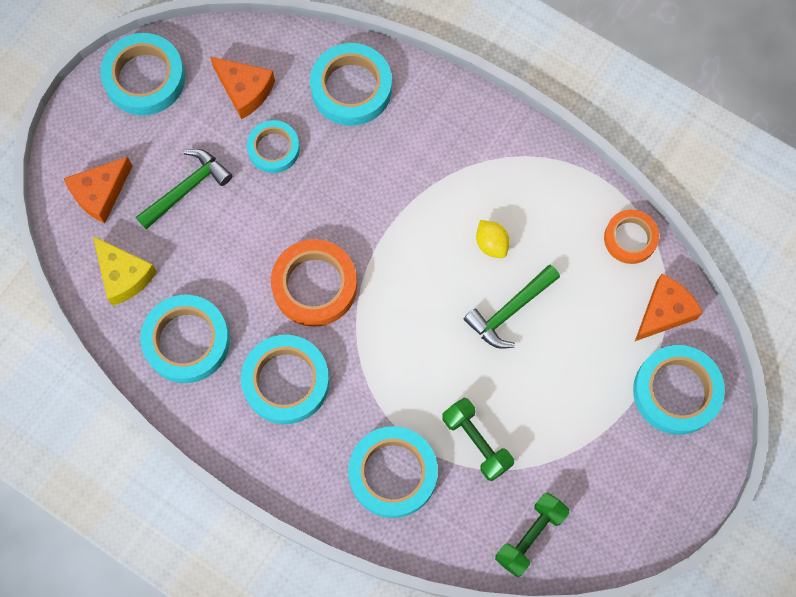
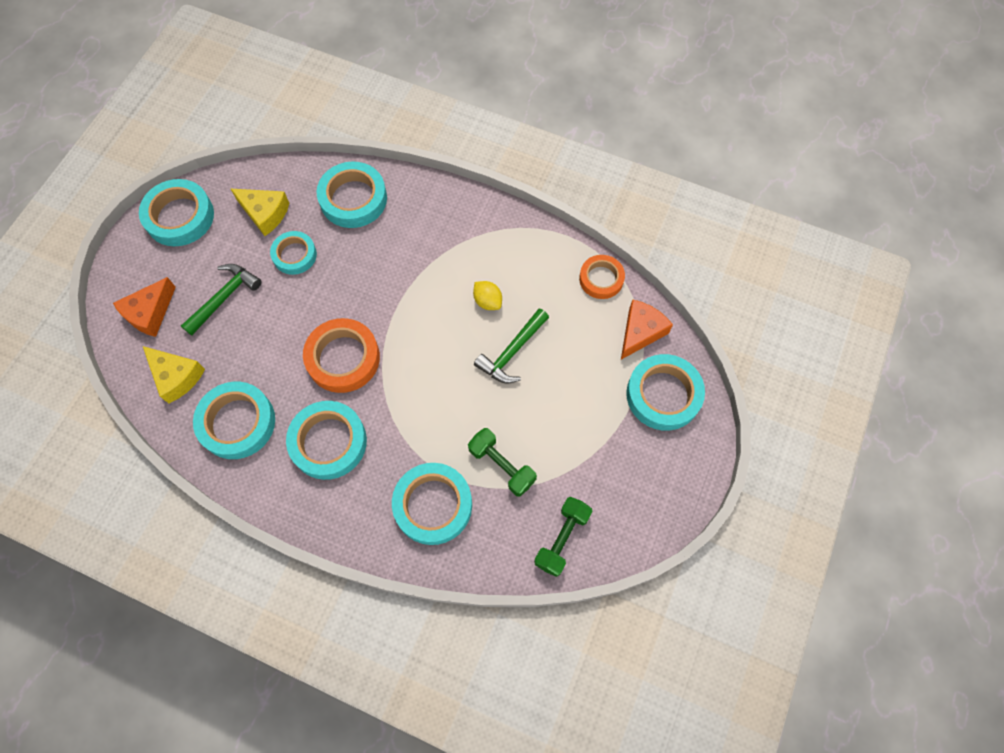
camera: 10 degrees left, 5 degrees down
orange cheese [210,57,275,119] -> yellow cheese [231,189,289,236]

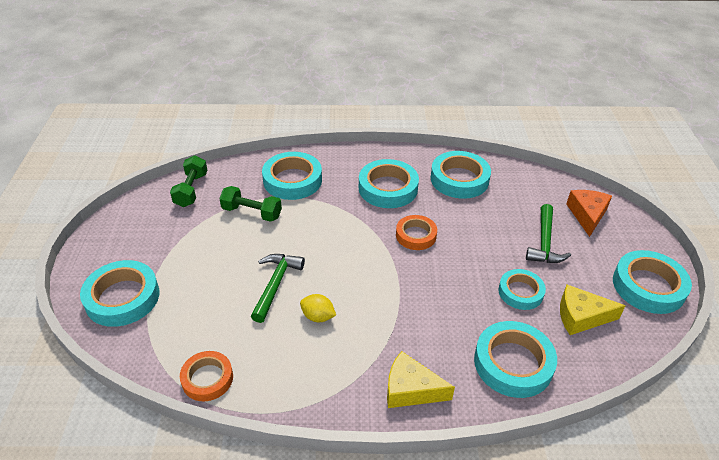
camera: 155 degrees right, 25 degrees down
yellow cheese [143,346,205,404] -> yellow cheese moved to [387,351,455,408]
orange tape [303,318,380,393] -> orange tape [396,215,437,250], size x0.63
orange cheese [621,300,673,360] -> none

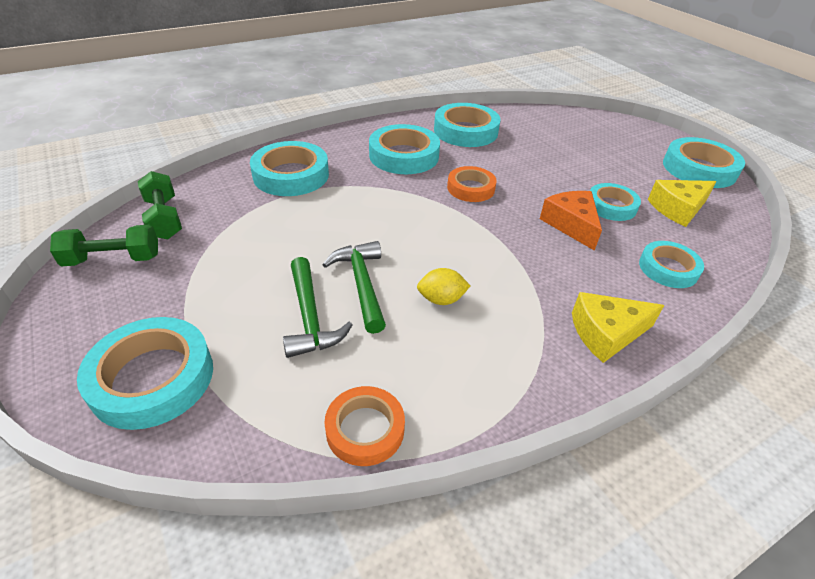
camera: 30 degrees left, 0 degrees up
green dumbbell [219,186,282,222] -> green dumbbell moved to [50,225,158,267]
turquoise tape [474,321,557,398] -> turquoise tape [639,241,704,288], size x0.63
green hammer [526,204,571,263] -> green hammer moved to [283,257,352,358]
orange cheese [566,190,612,237] -> orange cheese moved to [540,191,602,251]

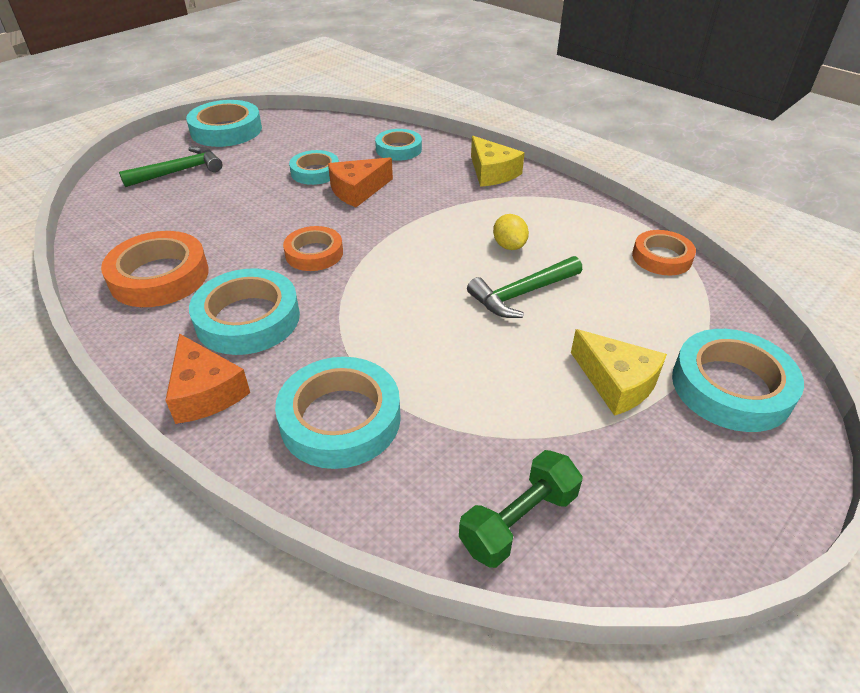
camera: 105 degrees left, 0 degrees up
green dumbbell [50,225,158,267] -> none
green hammer [283,257,352,358] -> green hammer moved to [119,146,222,187]
turquoise tape [434,103,500,147] -> orange tape [101,231,209,307]
yellow cheese [648,180,717,227] -> yellow cheese moved to [571,329,667,416]
none -> orange cheese [165,334,250,424]

